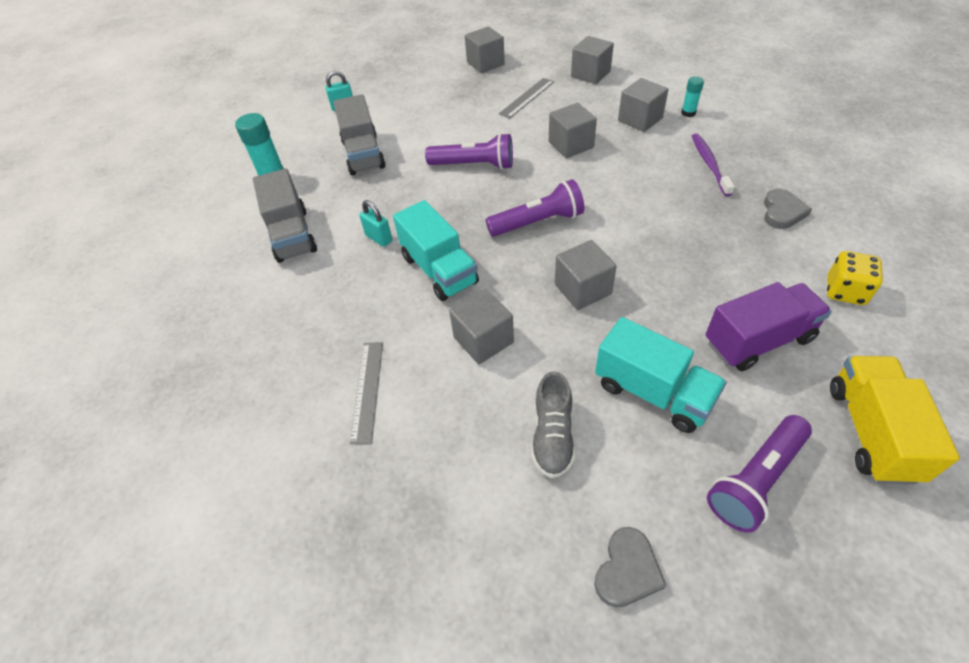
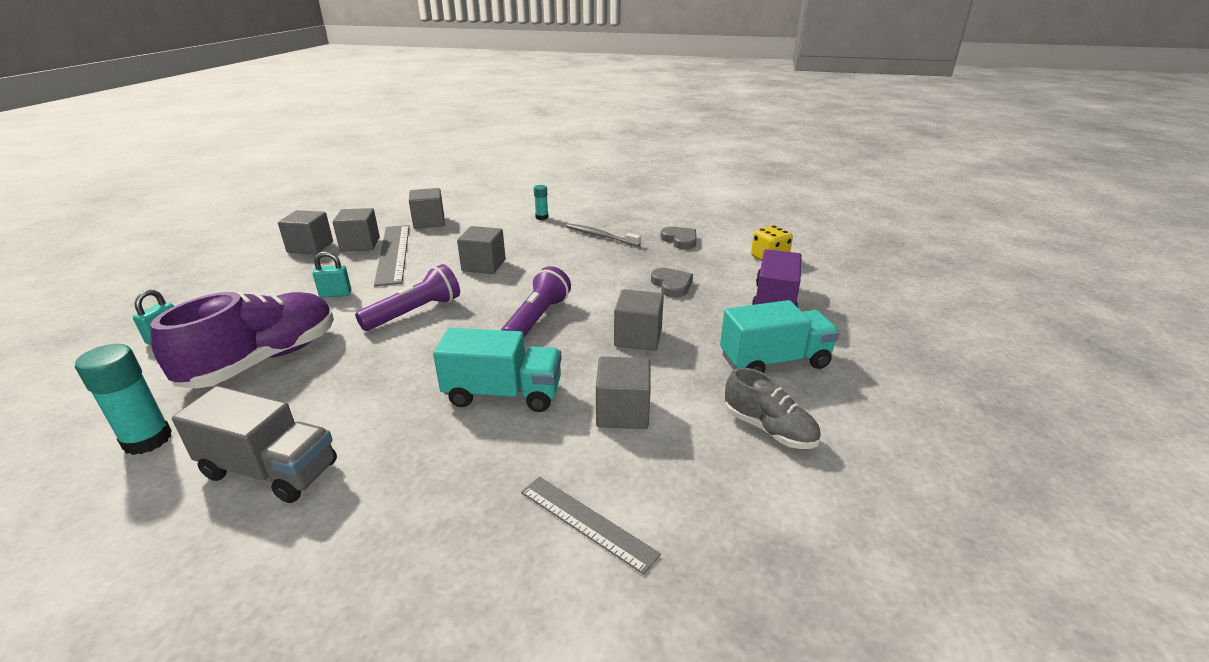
camera: 55 degrees left, 20 degrees down
grey truck [333,94,386,175] -> purple shoe [150,291,334,389]
turquoise padlock [359,200,392,247] -> turquoise padlock moved to [313,251,351,298]
grey ruler [499,78,554,118] -> grey ruler [374,225,409,286], size x1.65
grey heart [594,527,666,608] -> grey heart moved to [651,268,693,298]
grey cube [618,78,668,132] -> grey cube moved to [333,208,380,252]
purple toothbrush [692,133,735,196] -> grey toothbrush [566,223,641,247]
purple flashlight [707,415,812,533] -> none
yellow truck [830,356,960,484] -> none

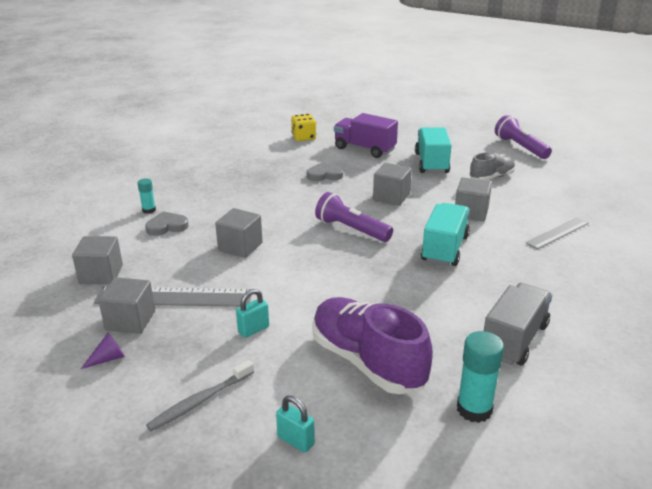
camera: 75 degrees left, 0 degrees up
grey cube [278,210,333,254] -> purple cone [81,333,125,369]
turquoise padlock [313,251,351,298] -> turquoise padlock turned 45 degrees clockwise [236,289,269,338]
purple flashlight [355,264,460,331] -> purple flashlight moved to [495,115,552,159]
grey toothbrush [566,223,641,247] -> grey toothbrush moved to [146,360,254,431]
grey heart [660,227,697,249] -> grey heart moved to [145,211,189,236]

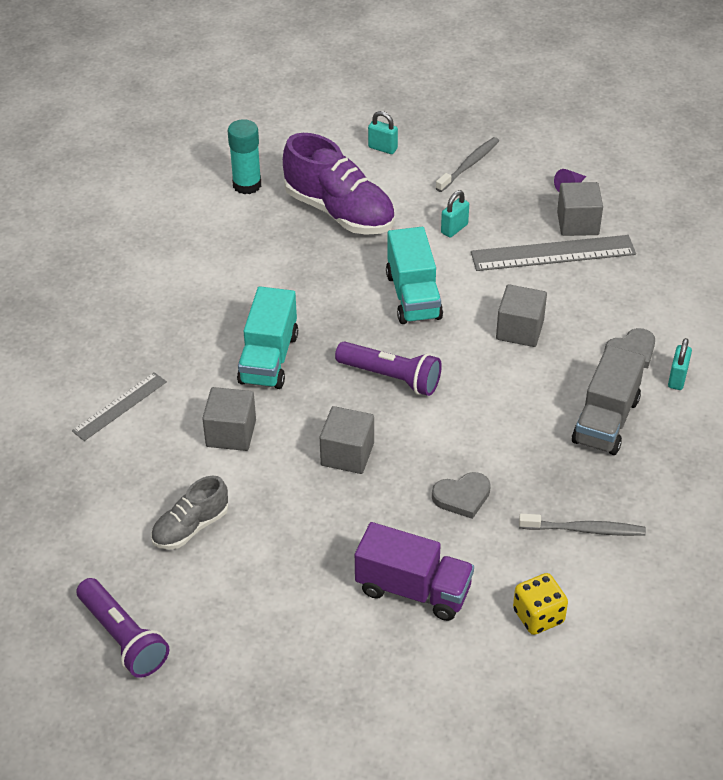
camera: 170 degrees right, 15 degrees up
grey cube [72,236,123,284] -> none
turquoise glue stick [137,179,156,214] -> turquoise padlock [668,338,692,390]
turquoise truck [415,128,452,173] -> turquoise truck moved to [386,227,443,324]
grey truck [484,283,552,365] -> grey truck moved to [572,345,646,455]
none -> grey toothbrush [519,514,646,536]

